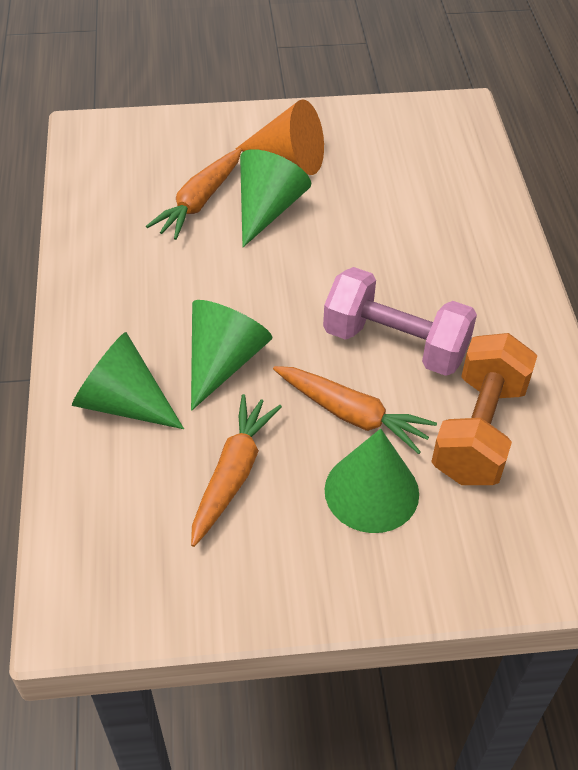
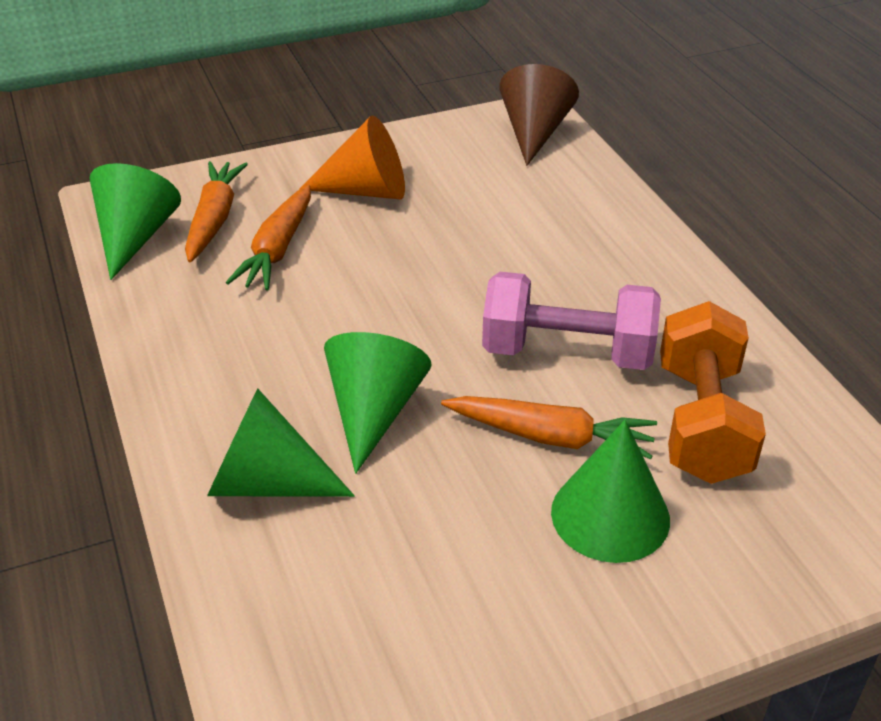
camera: 15 degrees left, 10 degrees down
orange carrot [191,394,282,547] -> orange carrot moved to [185,161,248,263]
green cone [240,149,311,247] -> green cone moved to [89,163,181,280]
none -> brown cone [499,64,579,166]

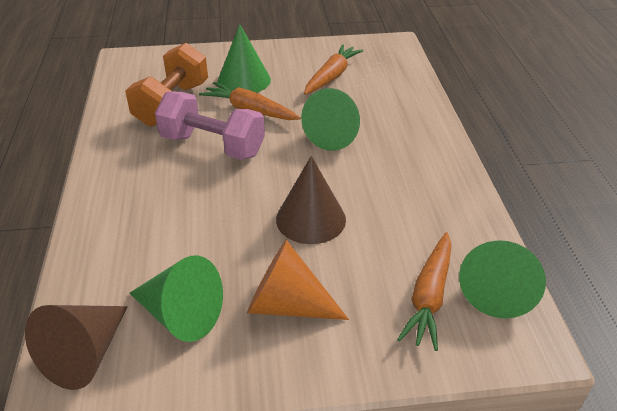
camera: 165 degrees left, 0 degrees up
green cone [207,389,355,497] -> green cone moved to [130,255,223,342]
orange carrot [226,184,311,291] -> orange carrot moved to [304,44,364,95]
none -> brown cone [276,156,346,244]

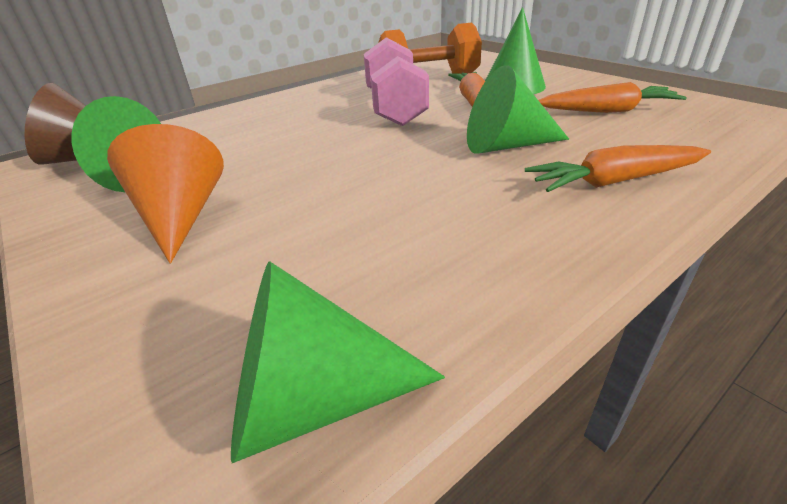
camera: 60 degrees right, 5 degrees down
brown cone [276,156,346,244] -> none
orange carrot [397,232,452,351] -> orange carrot moved to [525,145,711,192]

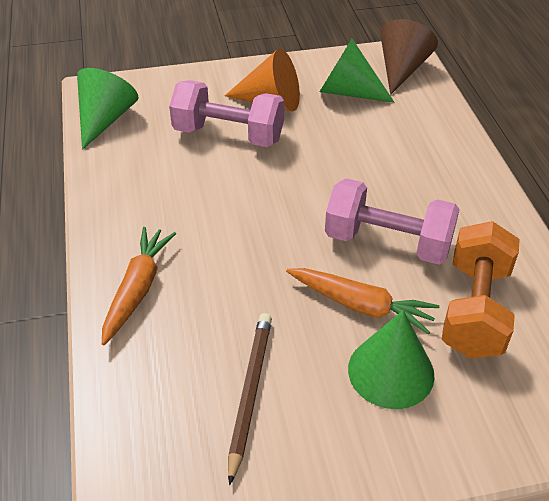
camera: 115 degrees right, 10 degrees up
green cone [467,65,569,154] -> none
orange carrot [538,82,687,113] -> brown pencil [228,313,272,485]
none -> pink dumbbell [169,80,284,147]

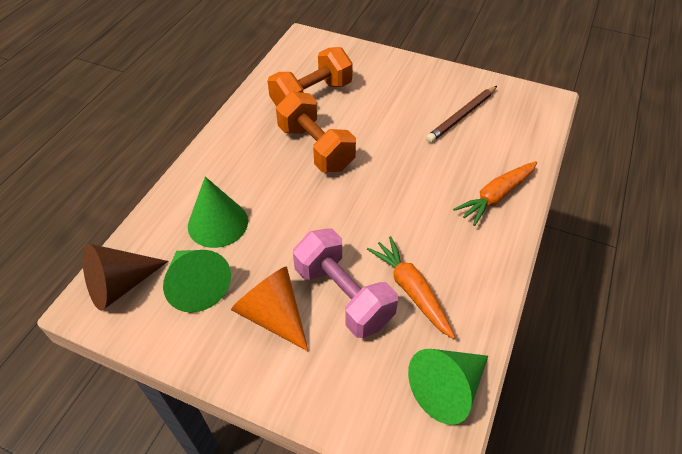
camera: 145 degrees left, 5 degrees up
orange carrot [286,268,440,334] -> orange carrot moved to [367,236,455,339]
pink dumbbell [325,178,460,265] -> orange dumbbell [276,92,356,172]
green cone [348,310,435,409] -> green cone moved to [188,177,248,248]

